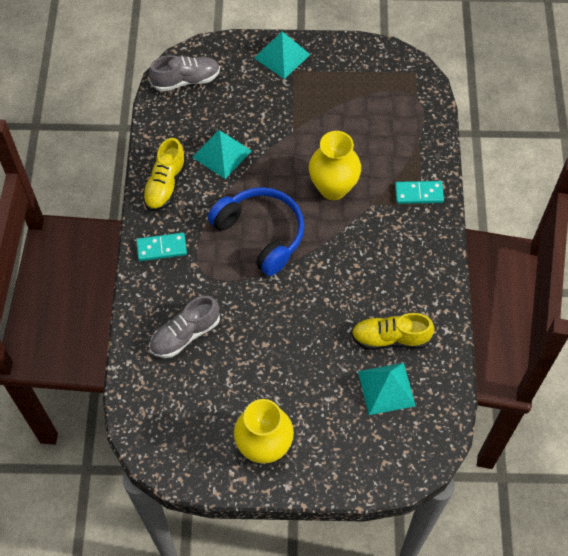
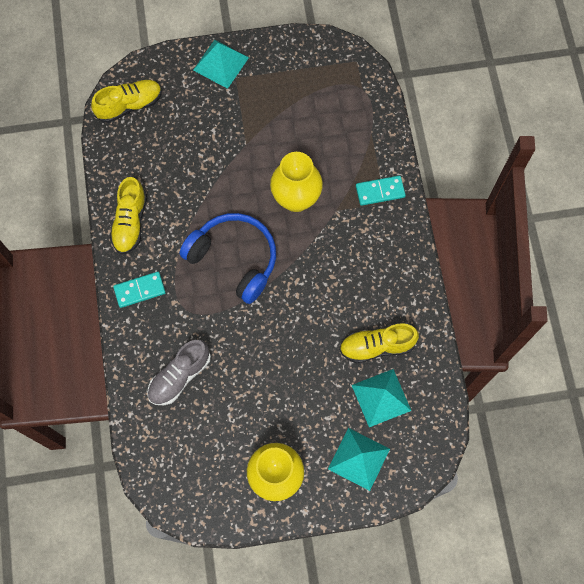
camera: 10 degrees left, 10 degrees up
grey shoe [149,55,220,92] -> yellow shoe [91,80,162,123]
turquoise pyramid [192,130,252,179] -> turquoise pyramid moved to [328,428,390,491]

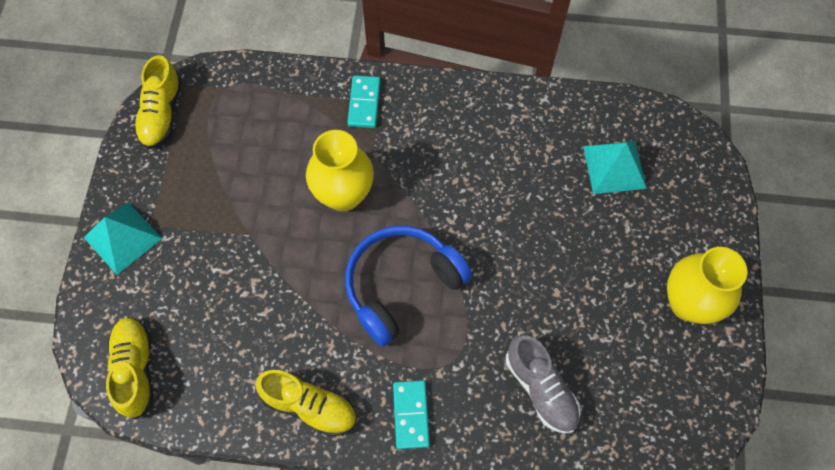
camera: 75 degrees left, 5 degrees down
turquoise pyramid [328,428,390,491] -> none
yellow shoe [339,323,419,363] -> yellow shoe moved to [134,55,182,149]

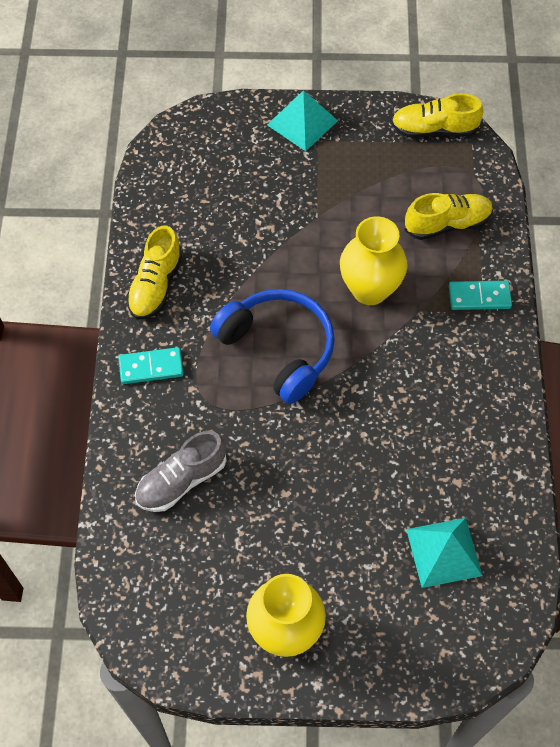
camera: 85 degrees right, 5 degrees down
yellow shoe [106,317,153,419] -> yellow shoe moved to [404,193,493,240]

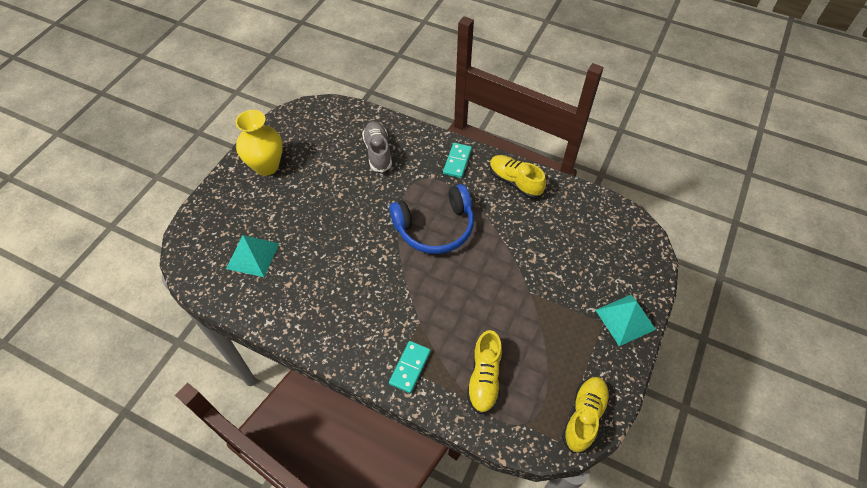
camera: 115 degrees right, 5 degrees down
yellow vase [340,216,408,305] -> none

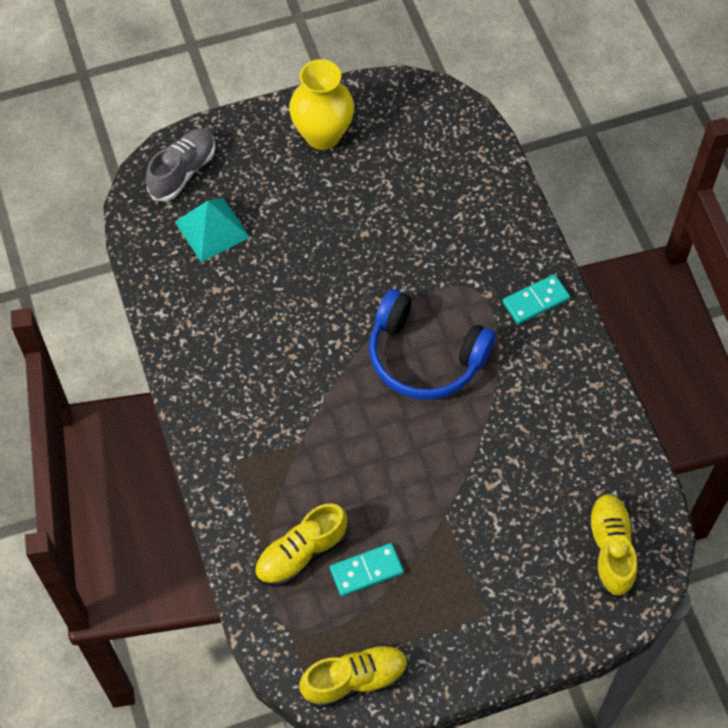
camera: 45 degrees right, 5 degrees up
grey shoe [362,121,392,173] -> grey shoe moved to [146,128,215,201]
turquoise domino [389,341,431,393] -> turquoise domino moved to [330,543,404,597]
yellow shoe [490,155,546,199] -> yellow shoe moved to [587,494,637,598]
turquoise pyramid [596,295,656,346] -> none

